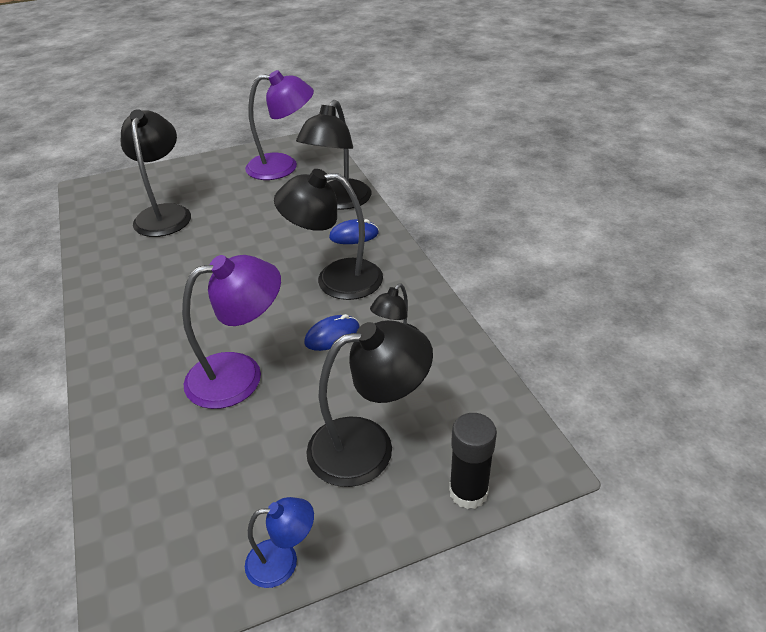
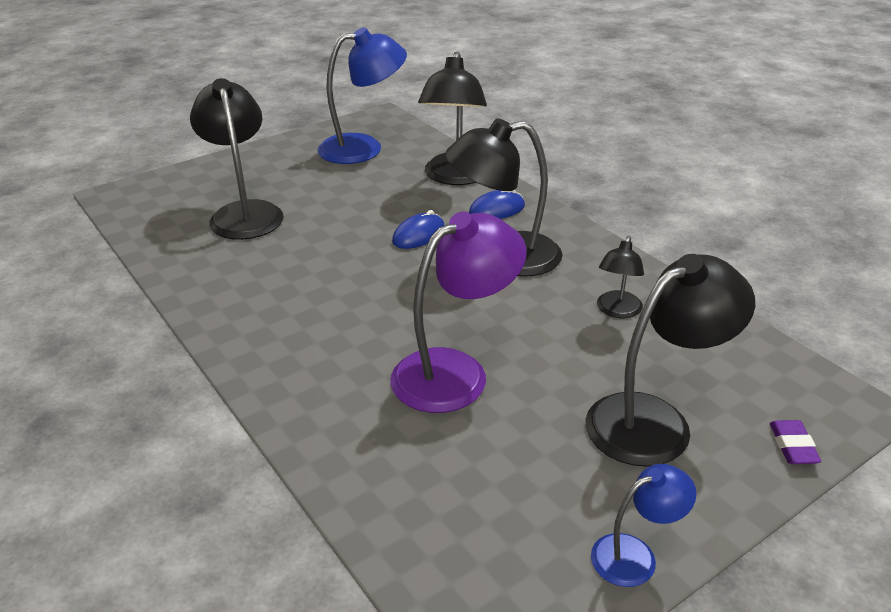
camera: 15 degrees left, 5 degrees down
purple lamp [245,70,314,180] -> blue lamp [317,27,407,164]
blue mouse [304,314,360,351] -> blue mouse moved to [392,210,445,249]
black glue stick [449,413,497,509] -> purple eraser [770,420,822,464]

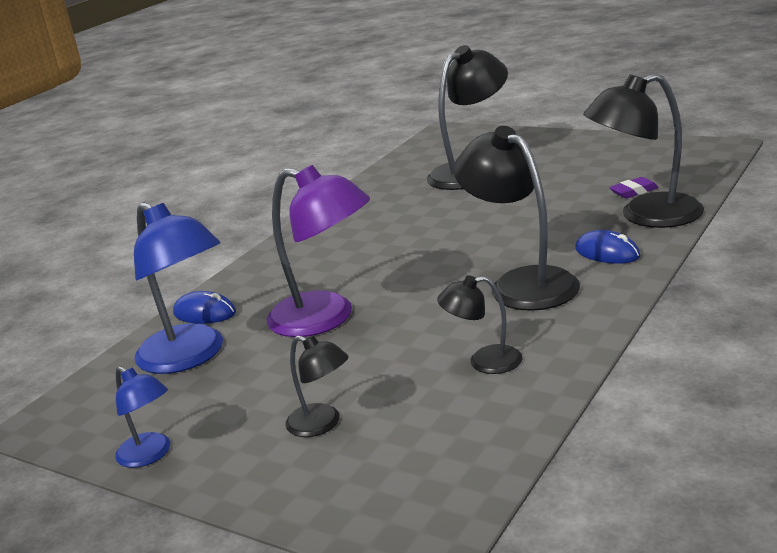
camera: 70 degrees right, 10 degrees down
blue lamp [317,27,407,164] -> blue lamp moved to [134,202,223,374]
blue mouse [392,210,445,249] -> blue mouse moved to [173,291,236,324]
black lamp [586,254,755,467] -> black lamp [285,335,348,437], size x0.53
purple eraser [770,420,822,464] -> purple eraser moved to [609,177,659,198]

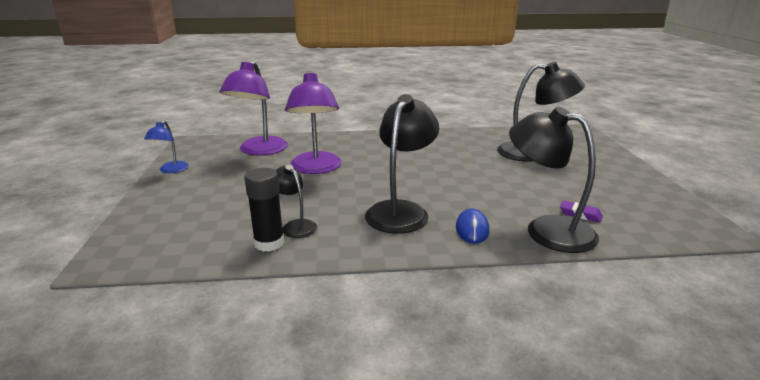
camera: 50 degrees right, 0 degrees up
blue lamp [134,202,223,374] -> purple lamp [219,61,288,155]
blue mouse [173,291,236,324] -> none
black lamp [285,335,348,437] -> none
none -> black glue stick [244,168,284,252]

